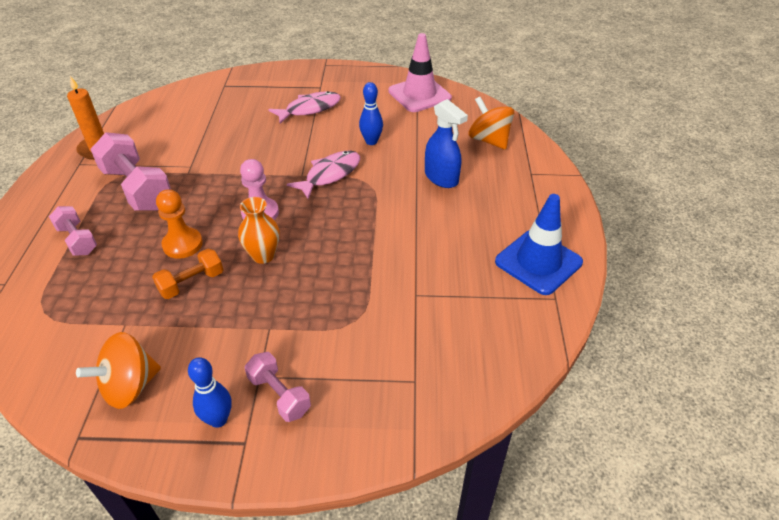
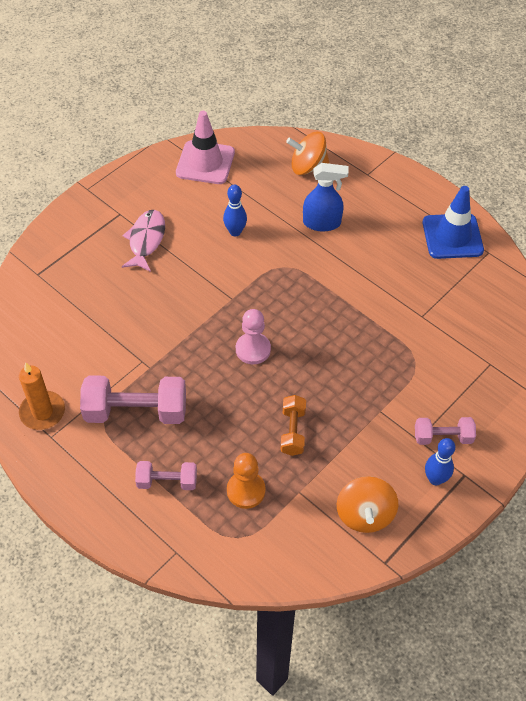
camera: 50 degrees left, 10 degrees up
orange pawn [156,189,203,259] -> orange pawn moved to [227,453,266,509]
orange vase [238,197,280,264] -> none
pink fish [287,151,360,199] -> none

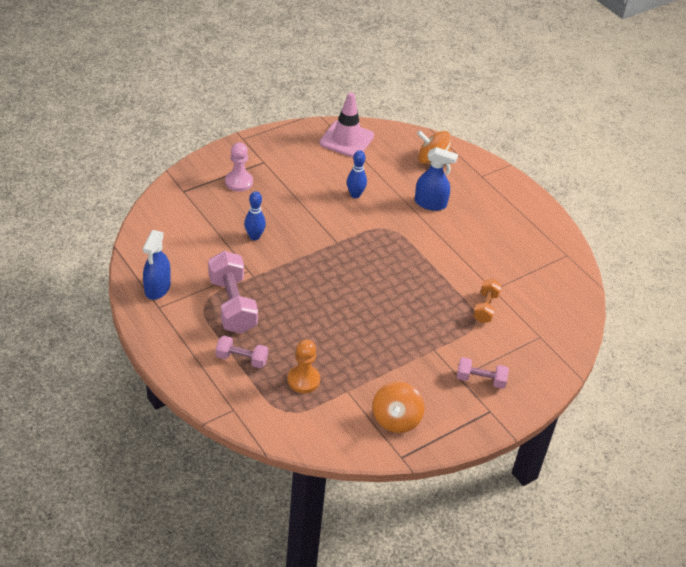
camera: 10 degrees right, 10 degrees down
orange candle [19,362,65,430] -> blue spray bottle [143,230,171,300]
pink dumbbell [80,375,186,424] -> pink dumbbell turned 60 degrees clockwise [208,251,258,334]
pink fish [122,210,165,272] -> none
pink pawn [236,309,271,364] -> pink pawn moved to [225,143,253,192]
orange dumbbell [280,395,306,456] -> orange dumbbell moved to [473,279,502,323]
blue traffic cone [423,186,484,259] -> none
blue bowling pin [425,438,455,485] -> blue bowling pin moved to [244,191,266,240]

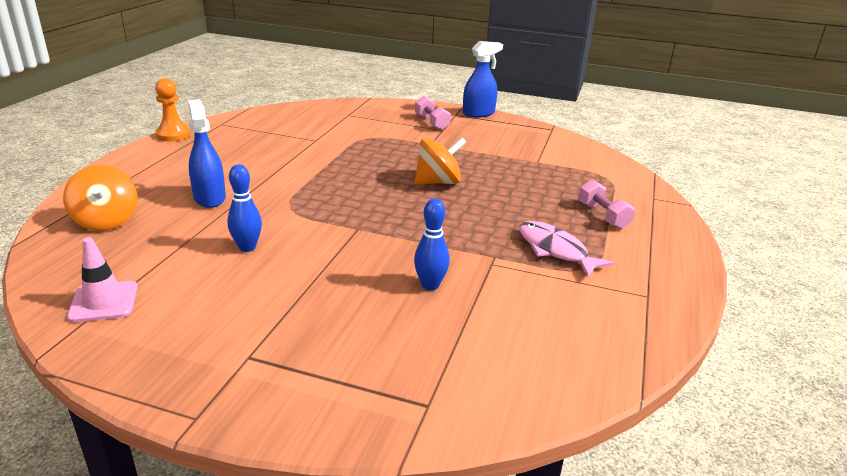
camera: 125 degrees left, 15 degrees down
blue spray bottle [143,230,171,300] -> blue spray bottle moved to [463,41,503,117]
pink dumbbell [208,251,258,334] -> pink fish [519,221,615,278]
pink pawn [225,143,253,192] -> none
orange pawn [287,340,320,393] -> orange pawn moved to [155,78,191,141]
pink traffic cone [319,92,374,157] -> pink traffic cone [67,237,138,322], size x0.67
orange spinning top [372,382,424,433] -> orange spinning top moved to [414,138,467,184]
orange dumbbell [473,279,502,323] -> none

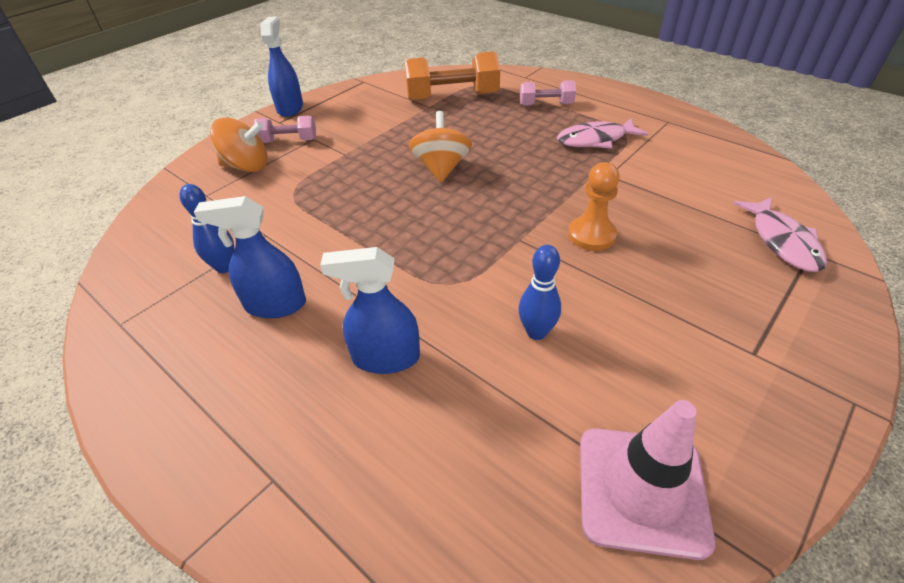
camera: 65 degrees left, 15 degrees up
orange spinning top [63,165,137,231] -> orange spinning top moved to [210,117,268,172]
pink traffic cone [67,237,138,322] -> pink traffic cone [580,400,715,560], size x1.50
orange pawn [155,78,191,141] -> orange pawn moved to [568,162,620,251]
blue bowling pin [414,198,450,291] -> blue bowling pin moved to [180,184,235,273]
none -> blue spray bottle [194,196,306,318]
none -> orange dumbbell [404,51,500,101]
none -> pink fish [733,197,827,272]

